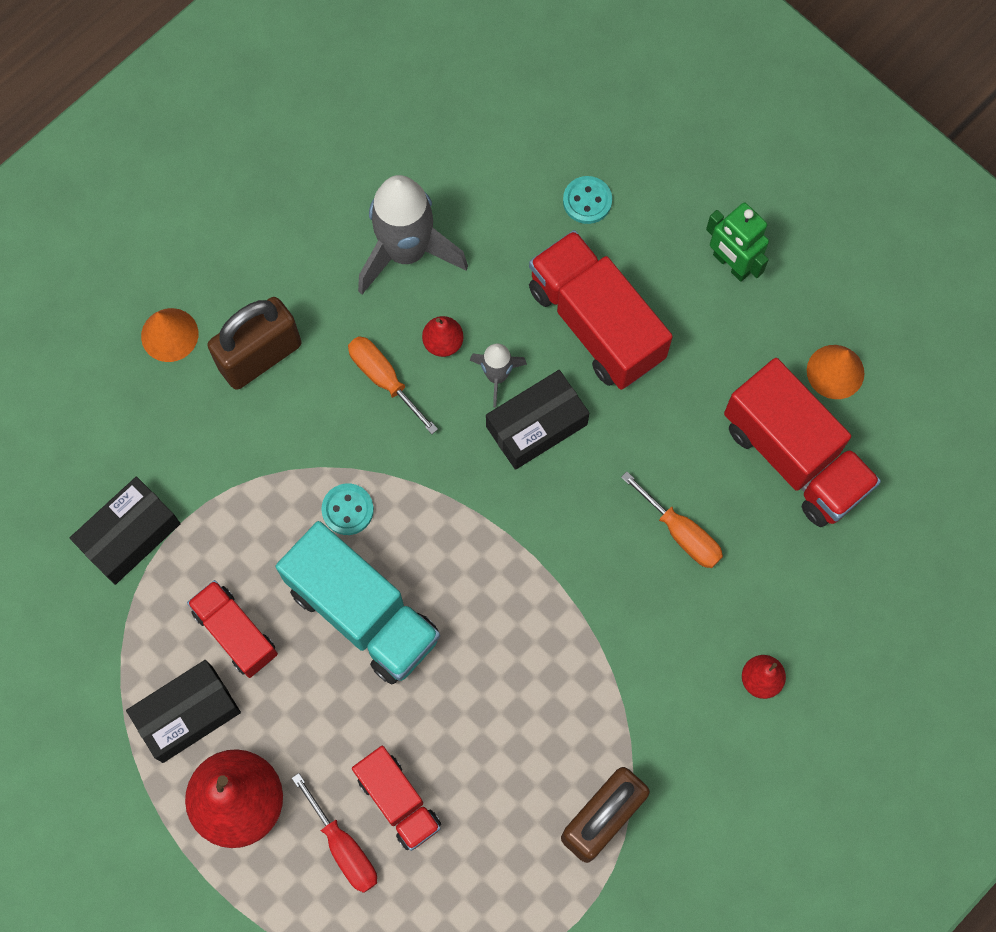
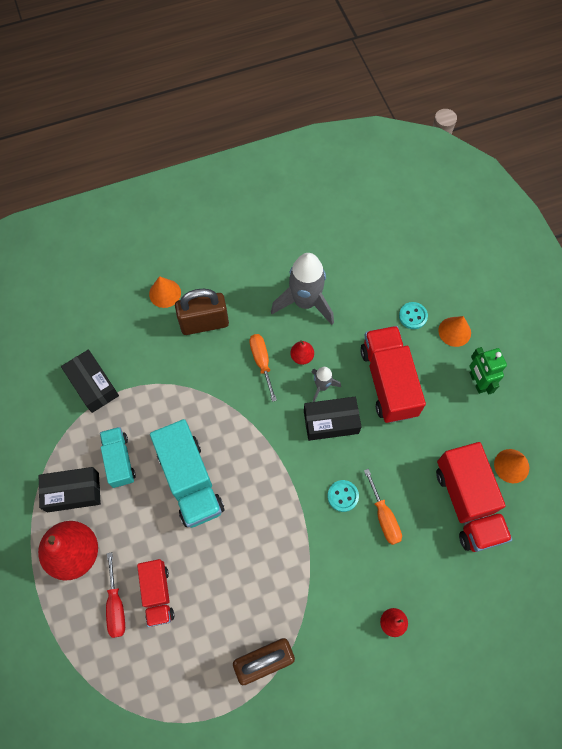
camera: 25 degrees right, 5 degrees down
black box [70,477,181,585] -> black box turned 75 degrees clockwise [61,350,119,413]
red truck [187,580,278,678] -> turquoise truck [100,427,136,488]
turquoise button [321,483,374,535] -> turquoise button moved to [327,480,359,512]
none -> orange cone [438,316,471,347]

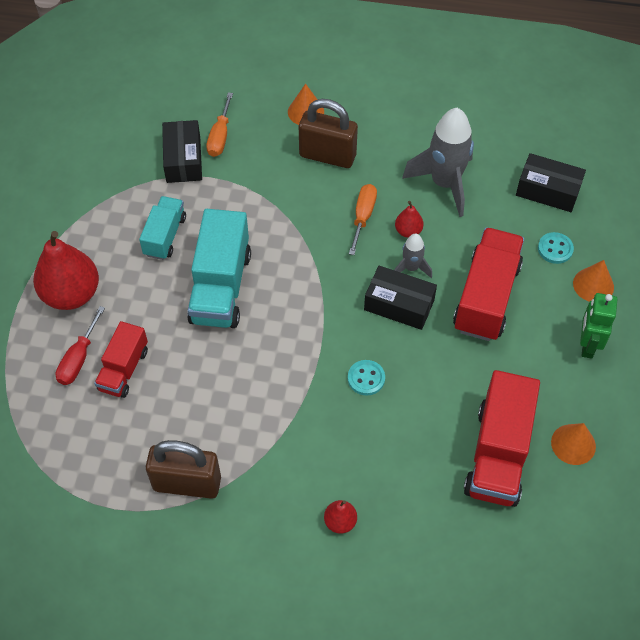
camera: 30 degrees right, 10 degrees down
black box [39,467,101,512] -> black box moved to [516,153,586,212]
orange screwdriver [364,469,402,545] -> orange screwdriver moved to [206,92,233,157]

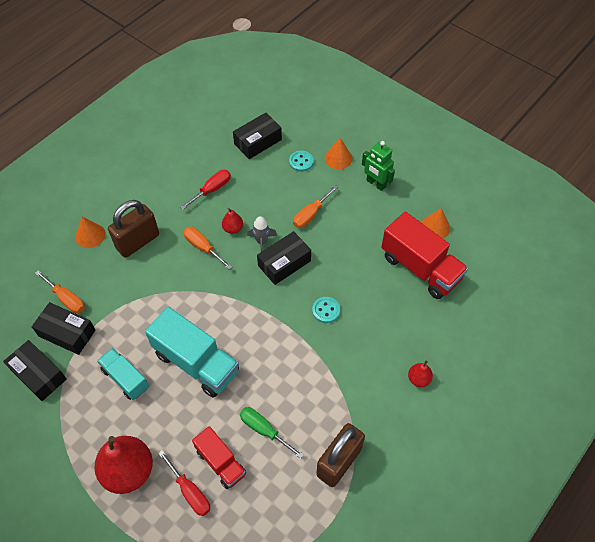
camera: 60 degrees left, 0 degrees up
grey rocket [402,108,474,217] -> red screwdriver [180,170,231,210]
red truck [453,227,525,341] -> orange screwdriver [293,185,338,228]
none -> black box [3,340,67,401]
none -> green screwdriver [240,407,304,459]

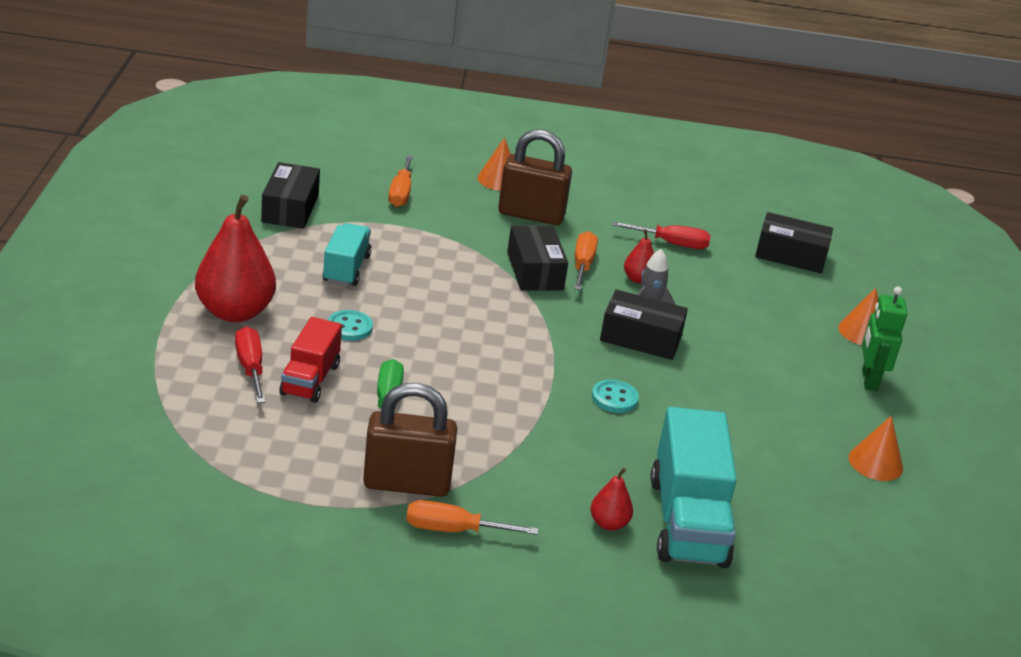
camera: 50 degrees right, 25 degrees down
black box [32,302,96,355] -> black box moved to [507,225,568,291]
turquoise truck [145,307,239,397] -> turquoise truck moved to [651,407,737,568]
red screwdriver [158,450,210,516] -> red screwdriver turned 150 degrees clockwise [235,326,266,403]
turquoise button [289,151,314,172] -> turquoise button moved to [328,310,373,341]
orange screwdriver [293,185,338,228] -> orange screwdriver moved to [406,500,539,535]
red truck [381,212,468,299] -> none

